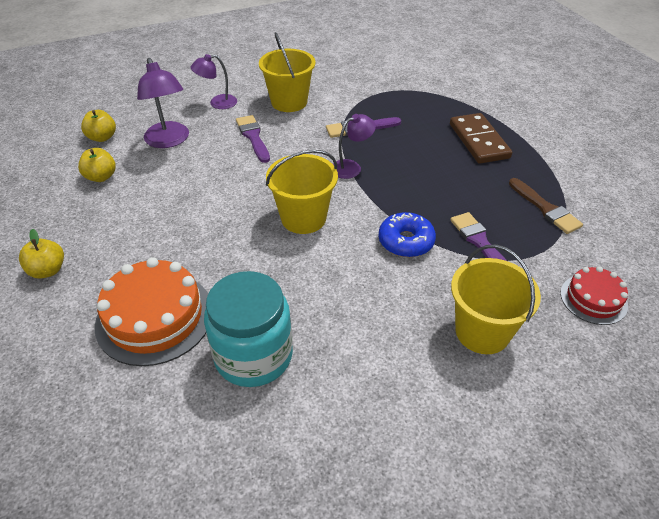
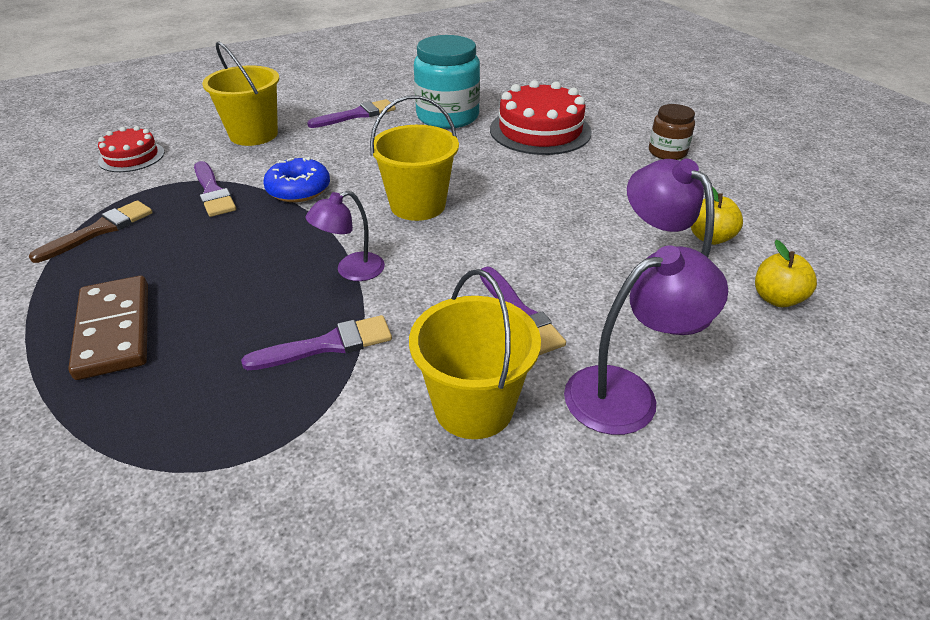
camera: 175 degrees right, 5 degrees down
yellow apple [19,229,64,279] -> brown jar [649,104,695,160]
orange cake [95,257,208,366] -> red cake [490,80,592,155]
purple lamp [191,54,237,109] -> purple lamp [564,245,728,435], size x1.55
brown brush [509,178,583,234] -> brown brush turned 75 degrees clockwise [28,200,153,263]
none -> purple brush [307,99,396,128]

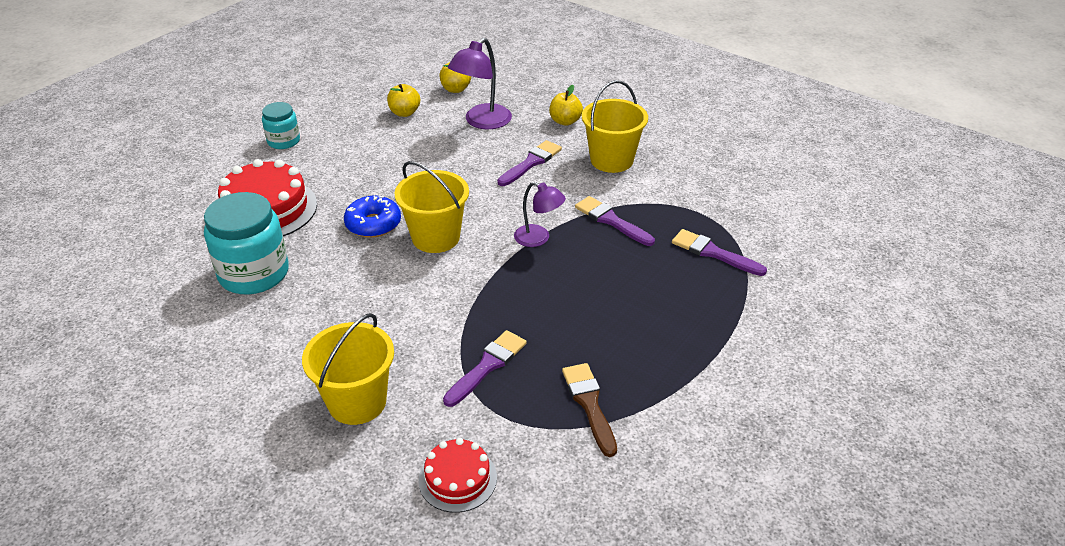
camera: 115 degrees left, 0 degrees up
brown brush [28,200,153,263] -> brown brush turned 60 degrees clockwise [562,363,617,457]
brown domino [68,276,148,380] -> none
blue donut [263,157,330,202] -> blue donut moved to [344,196,401,238]
purple brush [307,99,396,128] -> purple brush moved to [672,229,767,276]
purple lamp [564,245,728,435] -> yellow apple [549,85,583,126]
brown jar [649,104,695,160] -> turquoise jar [262,102,300,149]

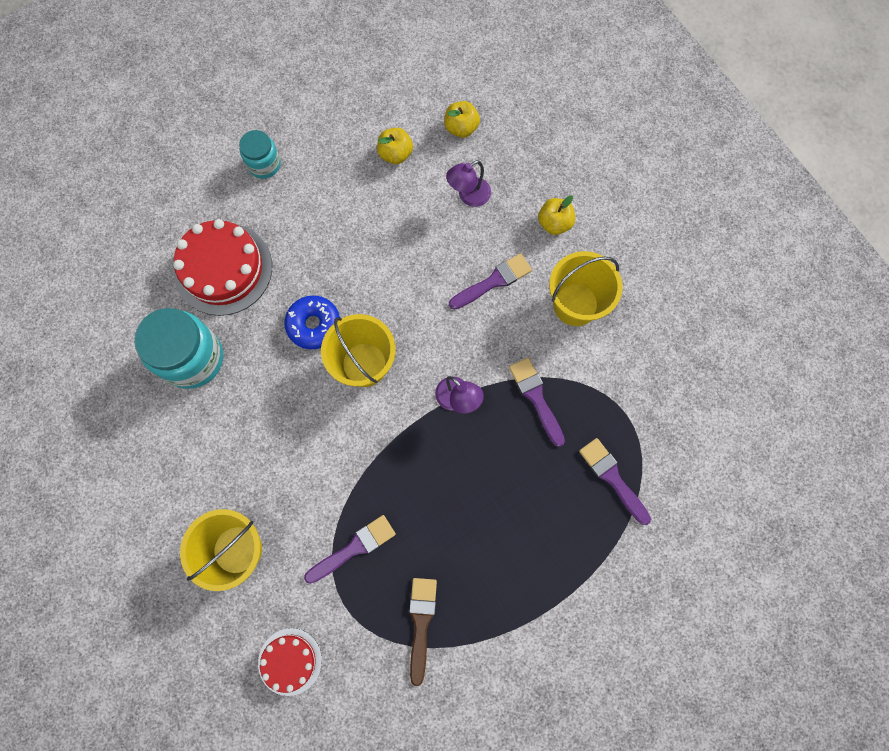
camera: 20 degrees right, 35 degrees up
purple lamp [448,38,512,129] -> purple lamp [446,160,491,207], size x0.65

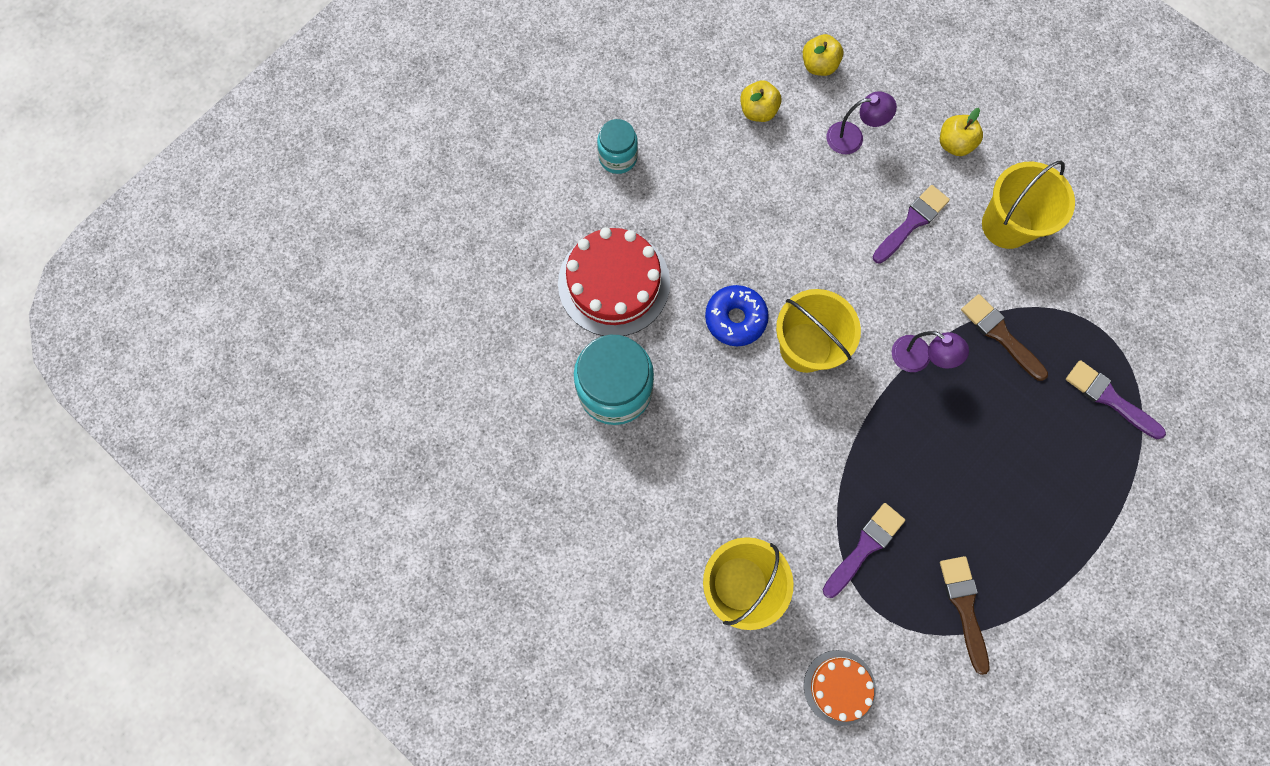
camera: 15 degrees left, 0 degrees up
red cake [258,628,322,696] -> orange cake [804,650,876,726]
purple lamp [446,160,491,207] -> purple lamp turned 135 degrees counterclockwise [826,91,897,154]
purple brush [509,358,565,447] -> brown brush [961,294,1048,381]

